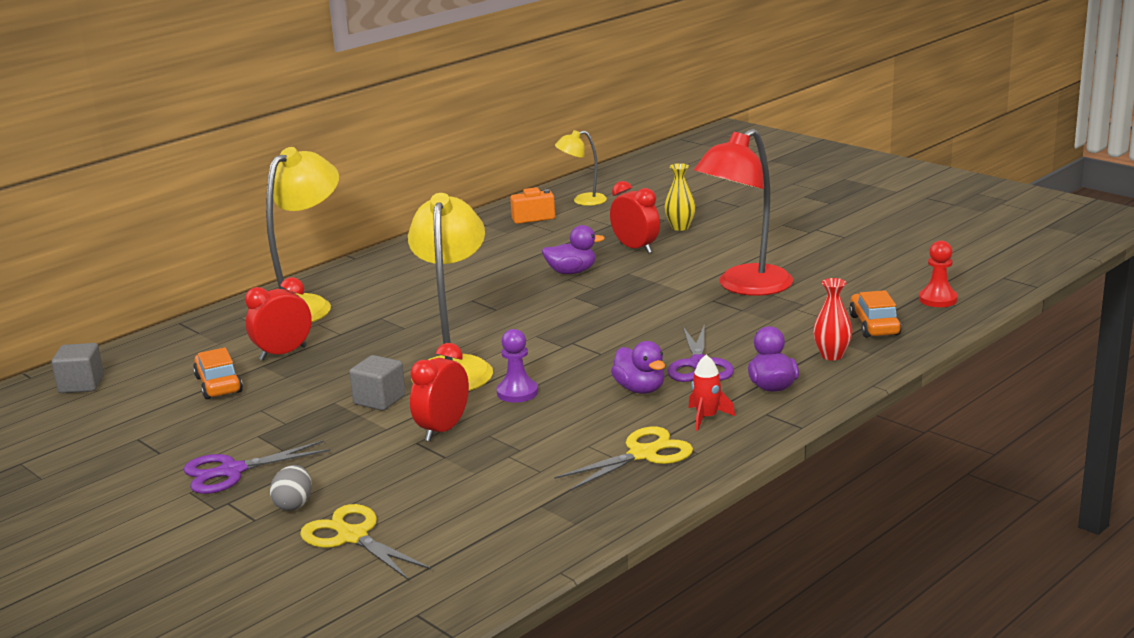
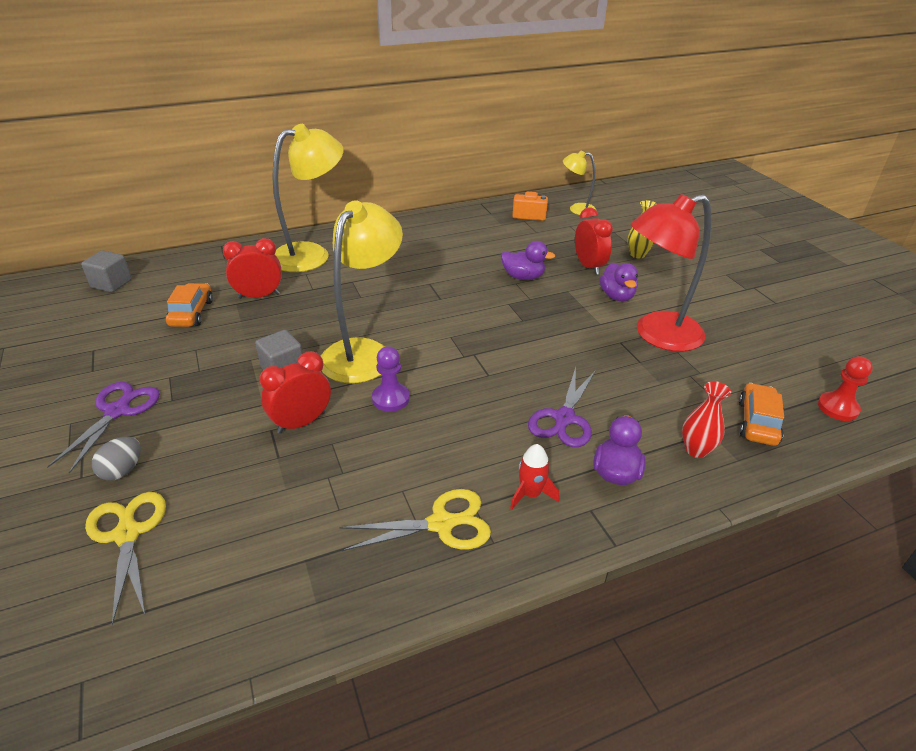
camera: 20 degrees right, 15 degrees up
purple scissors [183,440,330,494] -> purple scissors turned 105 degrees clockwise [47,382,160,474]
purple duck [611,341,665,394] -> purple duck moved to [600,263,638,301]

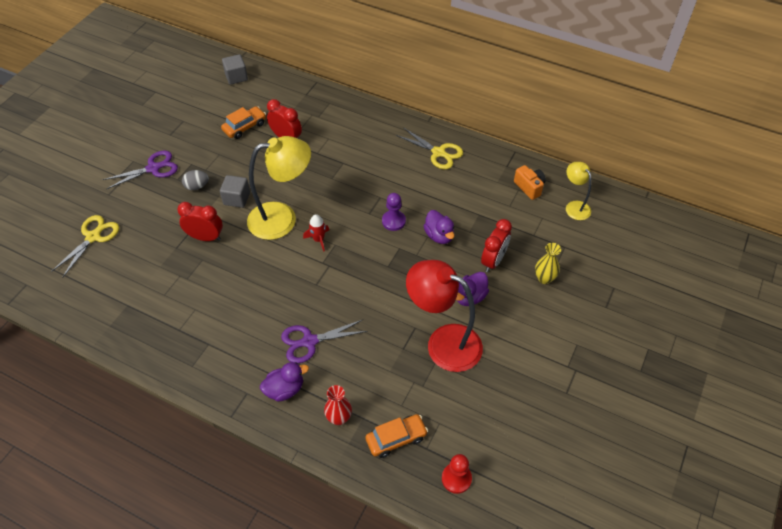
camera: 50 degrees right, 15 degrees up
grey egg [92,437,141,481] -> grey egg moved to [182,170,209,190]
yellow lamp [272,124,343,272] -> none
yellow scissors [340,489,491,551] -> yellow scissors moved to [396,127,463,169]
purple pawn [372,346,410,412] -> purple pawn moved to [382,193,406,231]
red rocket [510,444,559,510] -> red rocket moved to [303,214,329,252]

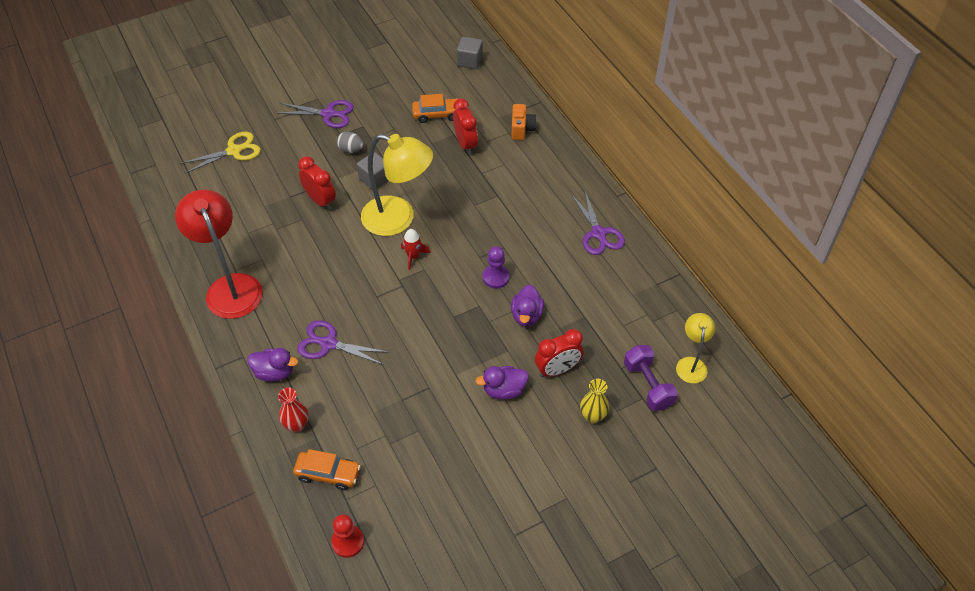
camera: 35 degrees right, 0 degrees up
yellow scissors [396,127,463,169] -> purple scissors [571,191,625,255]
red lamp [406,260,483,372] -> red lamp moved to [175,190,263,319]
orange camera [514,165,546,200] -> orange camera moved to [512,104,536,140]
none -> purple dumbbell [624,345,678,411]

